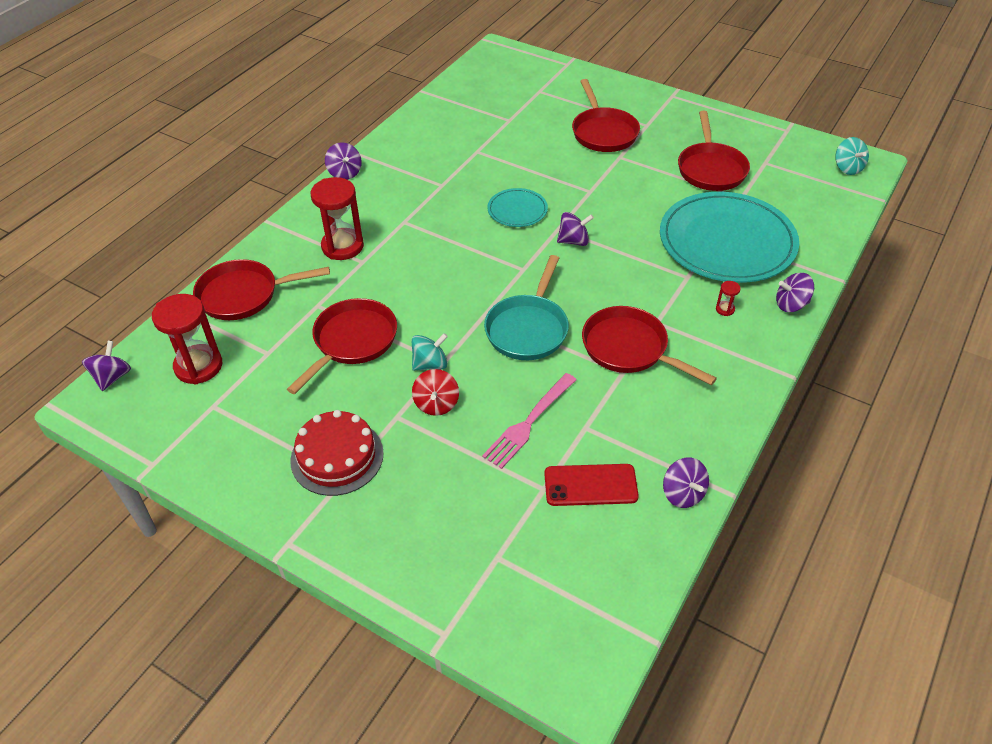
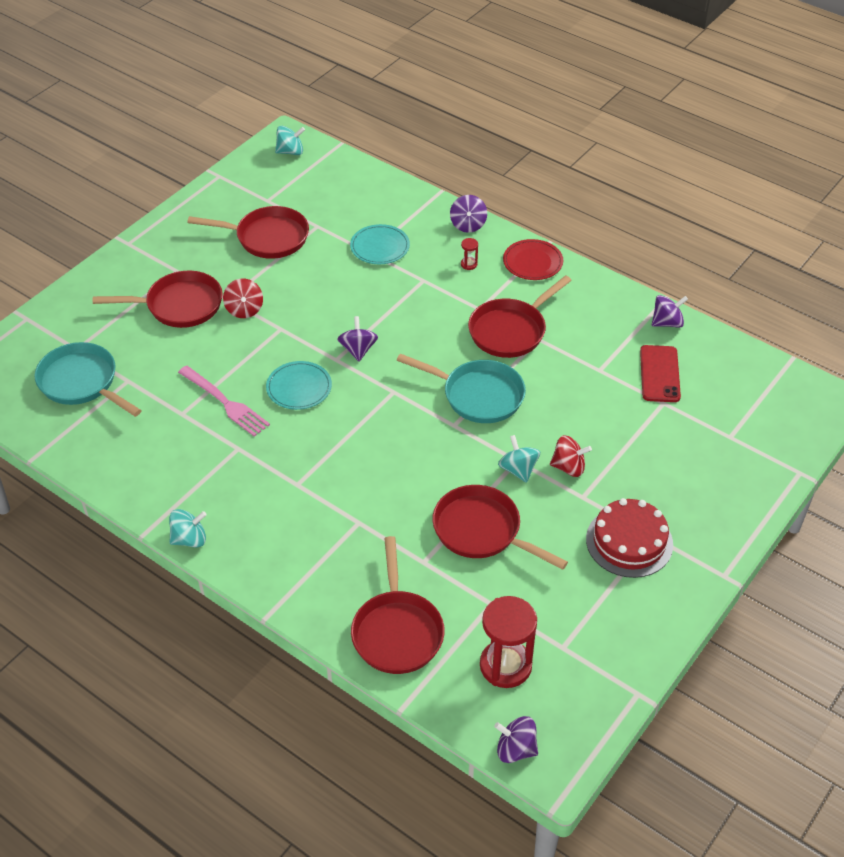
camera: 85 degrees left, 0 degrees up
red hourglass [311,177,364,260] -> none
purple spinning top [325,142,362,180] -> turquoise spinning top [169,509,207,548]
pink fork [482,373,577,469] -> pink fork moved to [178,366,270,437]
turquoise plate [660,192,799,283] -> turquoise plate [350,224,410,264], size x0.46
none -> turquoise pan [35,342,142,417]
none -> red spinning top [223,279,263,318]
none -> red plate [503,239,563,280]

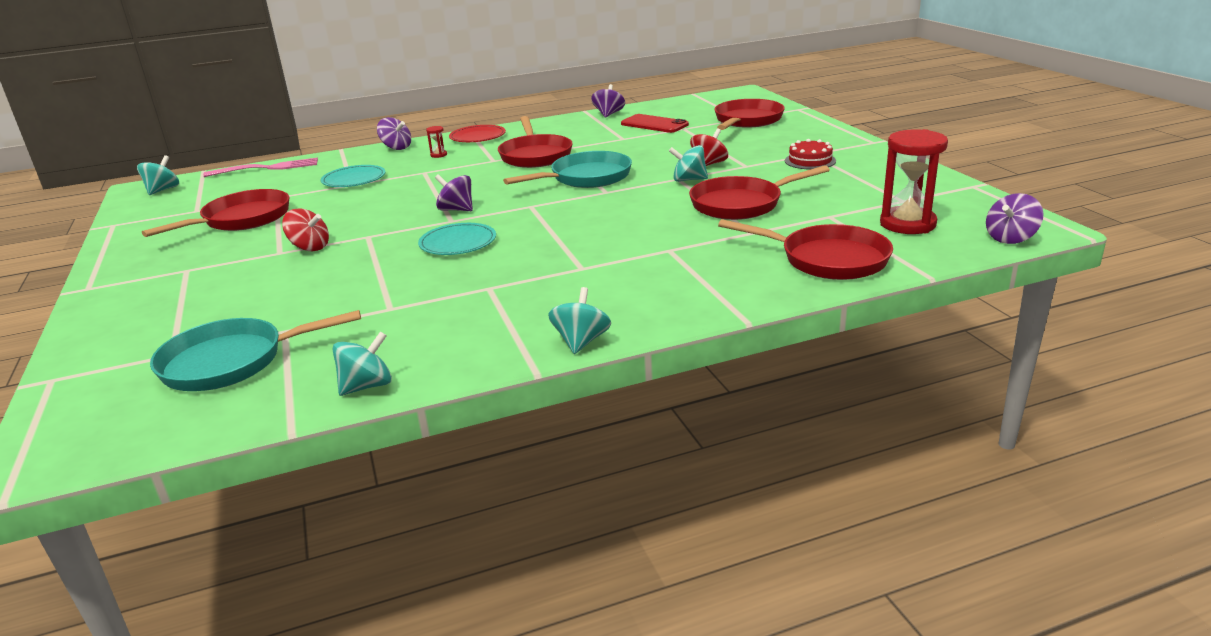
camera: 55 degrees left, 20 degrees down
red pan [93,271,223,328] -> red pan moved to [714,99,785,130]
pink fork [178,366,270,437] -> pink fork moved to [203,158,318,177]
red cake [586,498,673,578] -> red cake [785,139,836,170], size x0.64
none -> turquoise spinning top [332,331,392,396]

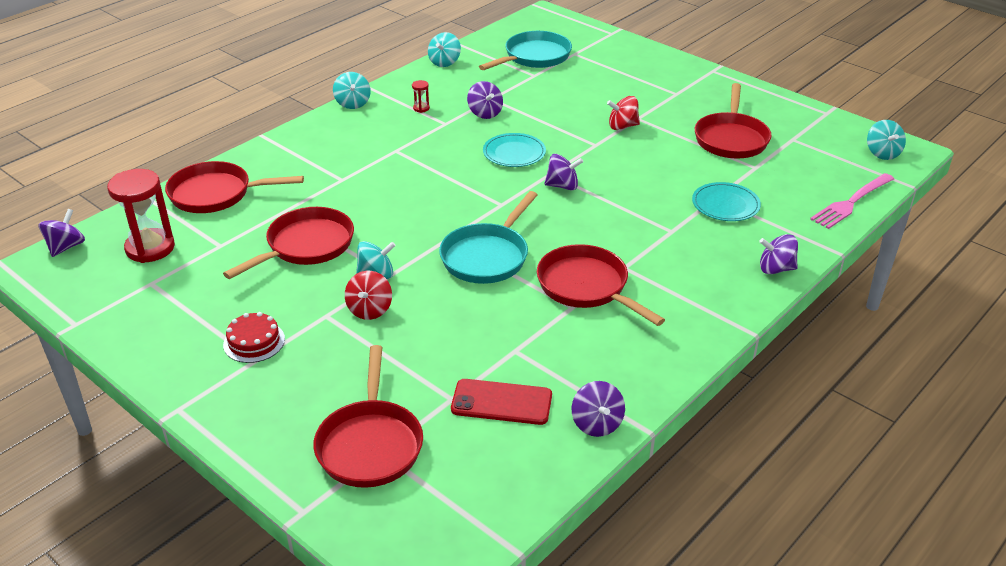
camera: 150 degrees right, 10 degrees up
red hourglass [426,126,447,158] -> red hourglass moved to [412,80,430,113]
red plate [449,125,506,142] -> none
none -> purple spinning top [467,81,503,119]

